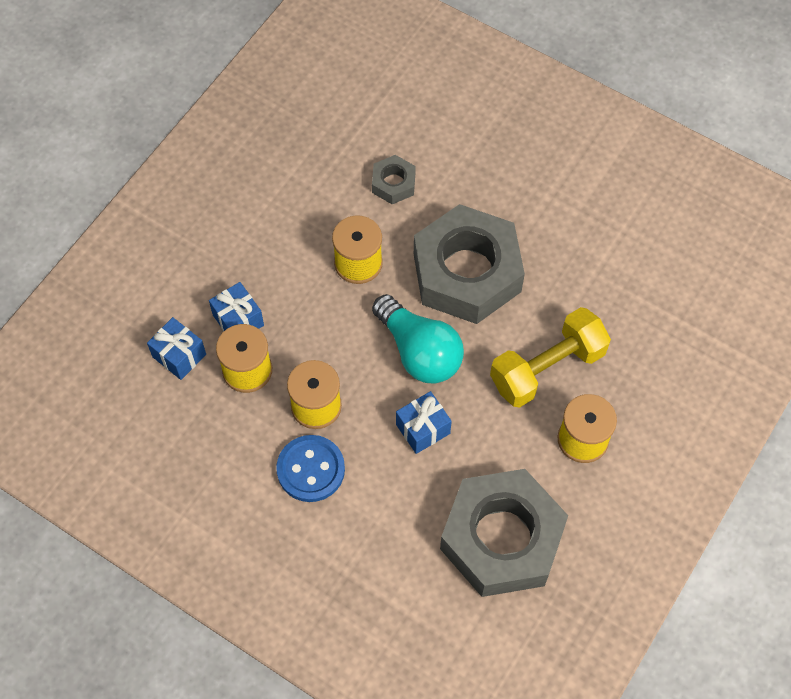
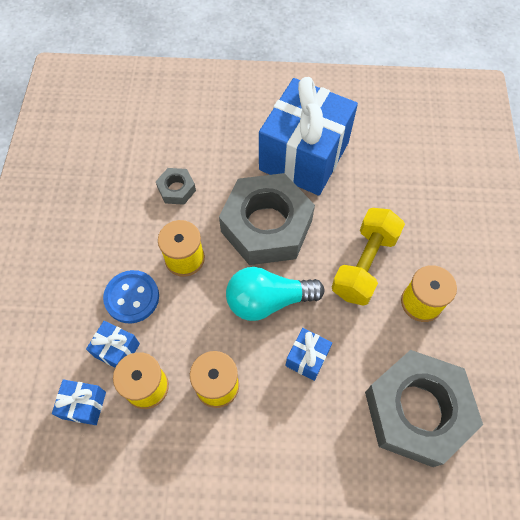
camera: 30 degrees left, 0 degrees up
blue button [276,435,345,502] -> blue button moved to [103,270,159,323]
turquoise light bulb [372,294,464,383] -> turquoise light bulb turned 150 degrees clockwise [226,267,324,321]
none -> blue gift [259,77,358,196]

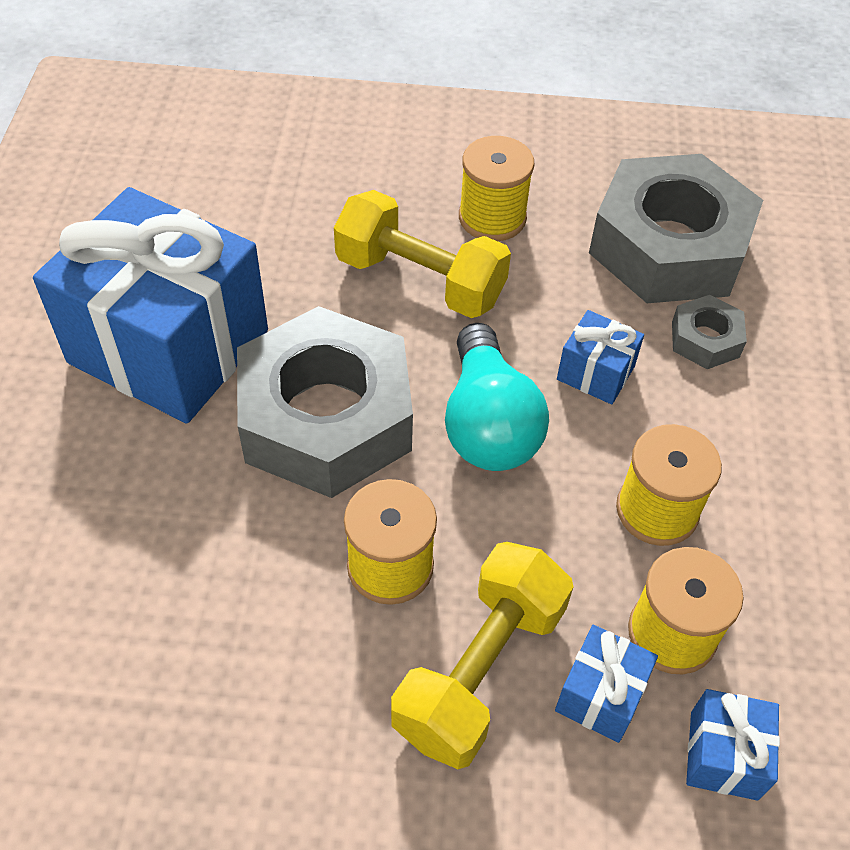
camera: 90 degrees left, 10 degrees down
blue button [103,270,159,323] -> yellow dumbbell [391,542,573,769]
grey nut [156,168,196,205] -> grey nut moved to [672,295,747,369]

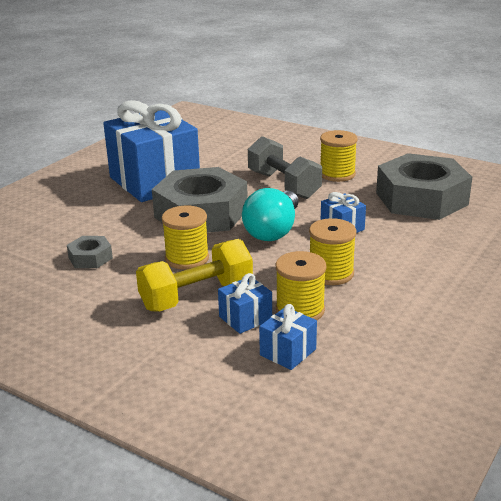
camera: 30 degrees right, 25 degrees down
yellow dumbbell [334,190,511,318] -> grey dumbbell [248,136,322,199]
grey nut [672,295,747,369] -> grey nut moved to [67,236,113,268]

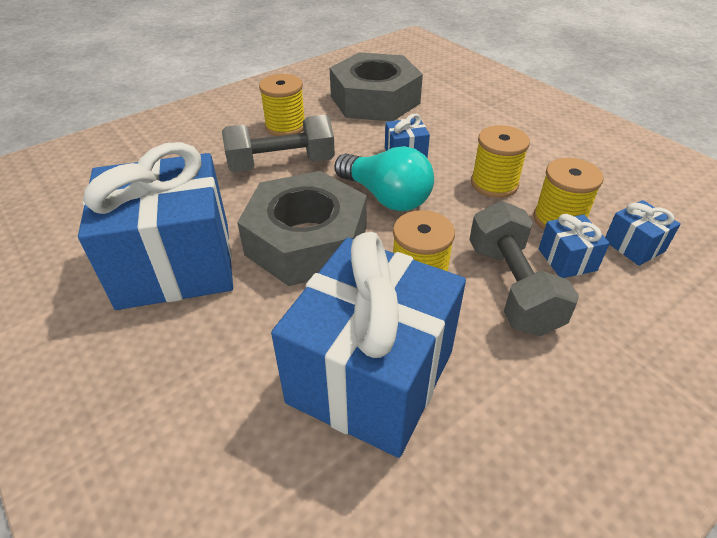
camera: 70 degrees left, 15 degrees up
grey nut [67,236,113,268] -> blue gift [271,232,466,458]
yellow dumbbell [136,239,253,311] -> grey dumbbell [469,201,579,336]

